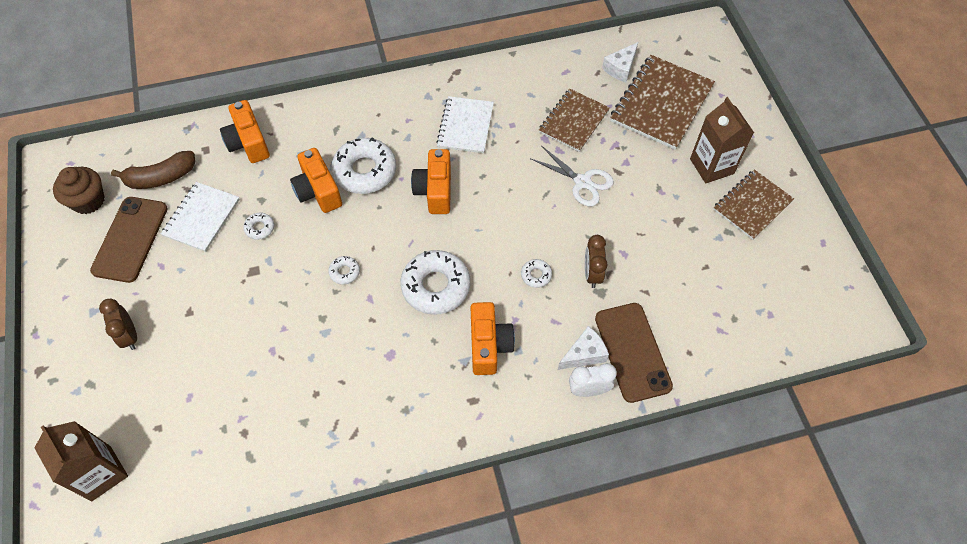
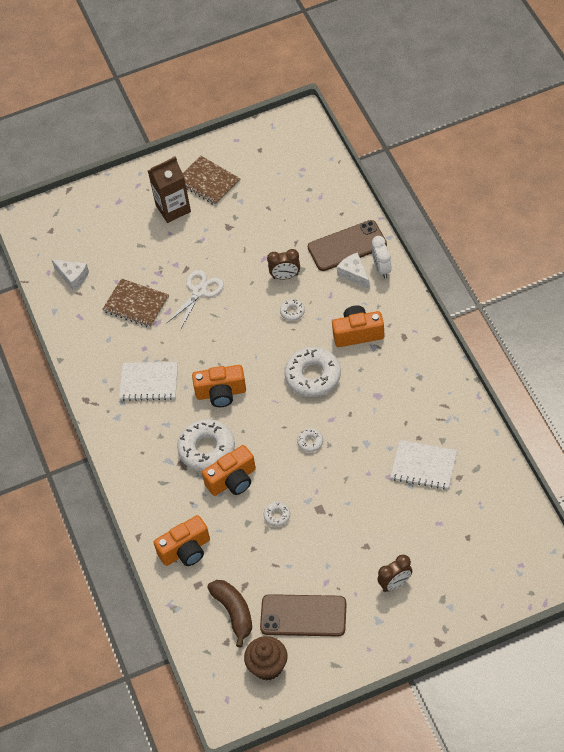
camera: 90 degrees left, 5 degrees down
brown carton [35,421,128,501] -> none
white notebook [161,182,240,252] -> white notebook moved to [390,440,457,490]
brown notebook [610,55,715,150] -> none

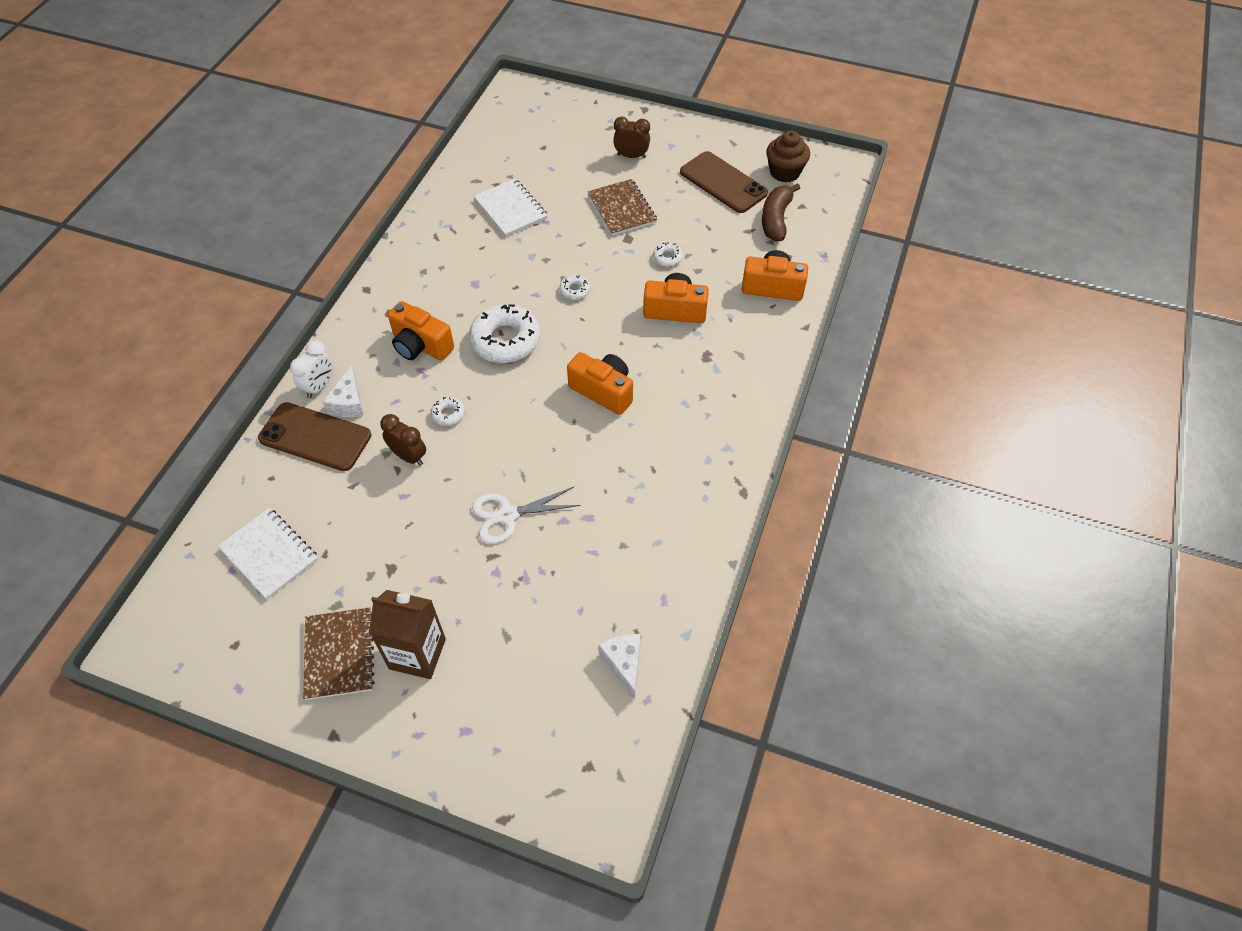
camera: 145 degrees left, 0 degrees up
brown notebook [102,278,169,328] -> brown notebook moved to [588,179,657,236]
white notebook [119,362,178,401] -> white notebook moved to [218,508,318,600]
white donut [177,419,235,471] -> none

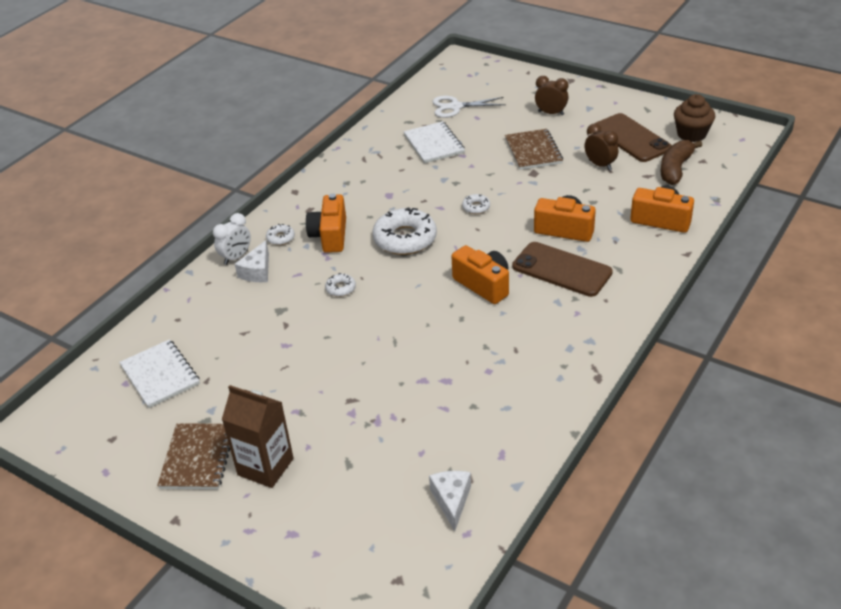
camera: 15 degrees right, 15 degrees down
brown phone [258,402,371,471] -> brown phone moved to [512,242,613,297]
brown clock [380,414,426,466] -> brown clock moved to [585,123,618,170]
orange camera [388,301,454,361] -> orange camera turned 45 degrees clockwise [306,193,346,253]
white scissors [472,487,581,543] -> white scissors moved to [432,96,506,118]
white donut [653,242,683,267] -> white donut moved to [266,224,295,245]

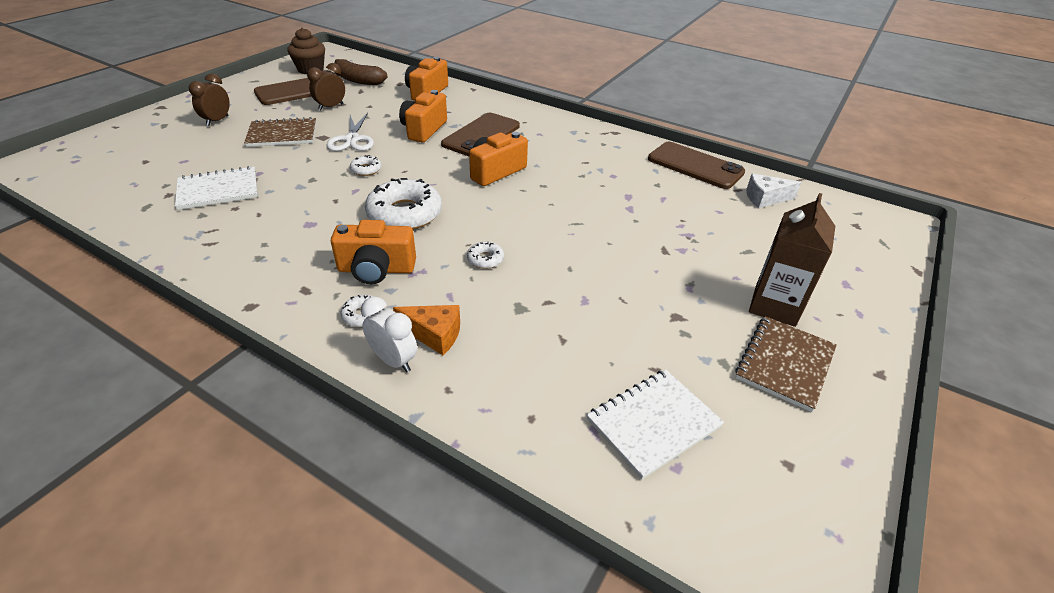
camera: 95 degrees left, 0 degrees up
brown notebook [157,423,230,489] -> brown notebook turned 60 degrees counterclockwise [735,316,837,412]
white cheese [235,240,269,282] -> orange cheese [393,305,460,355]
white scissors [432,96,506,118] -> white scissors moved to [327,113,374,151]
none -> brown phone [648,142,745,189]

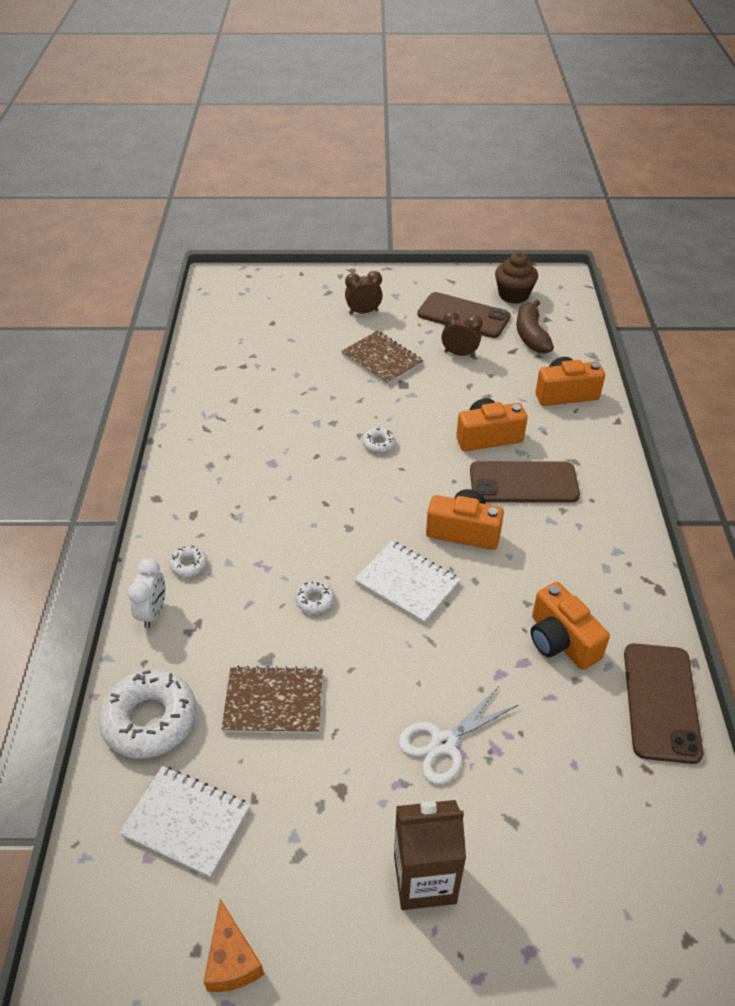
camera: 60 degrees right, 5 degrees up
white notebook [175,166,258,210] -> white notebook moved to [354,541,461,623]
white scissors [327,113,374,151] -> white scissors moved to [398,686,518,784]
orange camera [331,220,416,284] -> orange camera moved to [531,582,610,670]
white donut [365,178,442,230] -> white donut moved to [98,670,196,758]
orange cheese [393,305,460,355] -> orange cheese moved to [203,899,264,992]
brown notebook [735,316,837,412] -> brown notebook moved to [222,666,323,734]
white cheese [746,173,801,208] -> none

